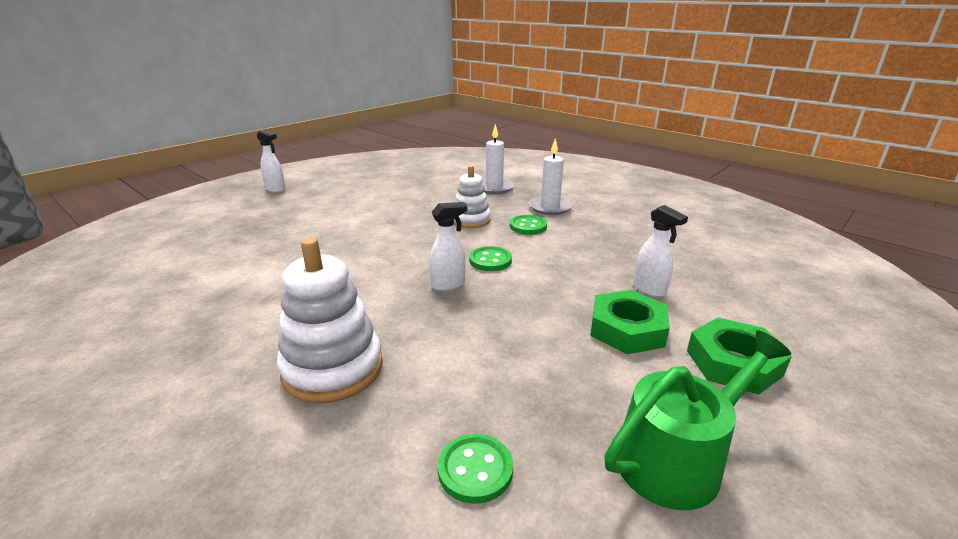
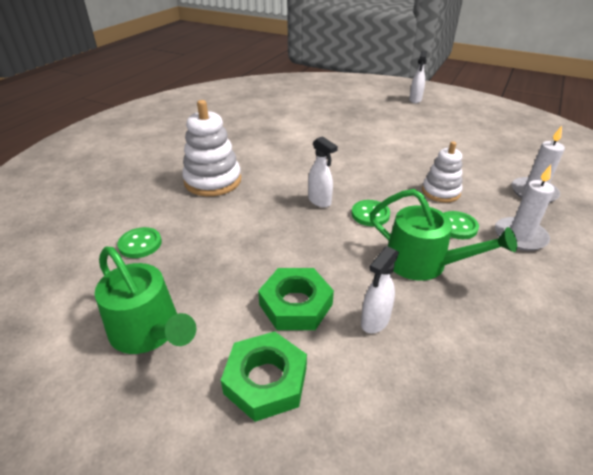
camera: 75 degrees right, 10 degrees up
none -> green watering can [370,189,517,281]

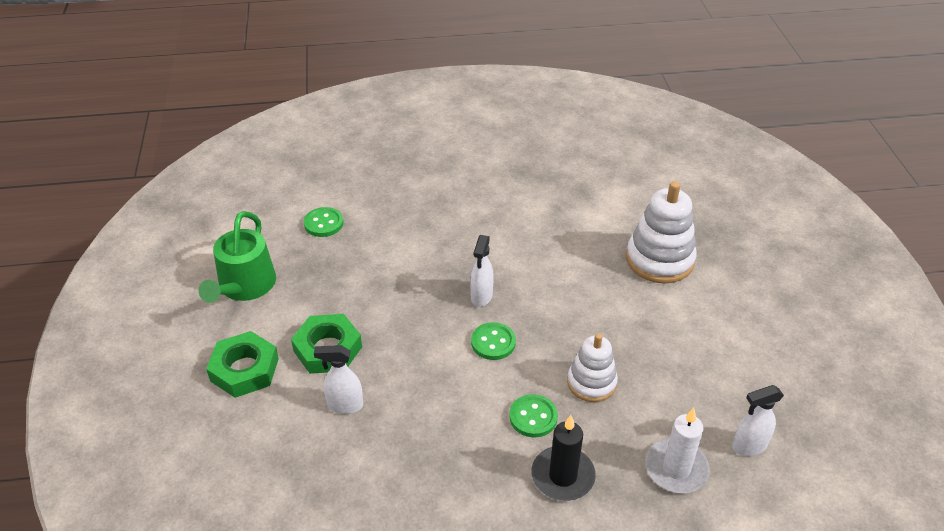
camera: 55 degrees right, 5 degrees up
white stacking toy [182,100,241,196] -> white stacking toy moved to [626,181,697,284]
green watering can [370,189,517,281] -> none
white spray bottle [409,51,427,103] -> white spray bottle moved to [732,385,784,456]
white candle [495,165,555,251] -> black candle [532,415,596,501]

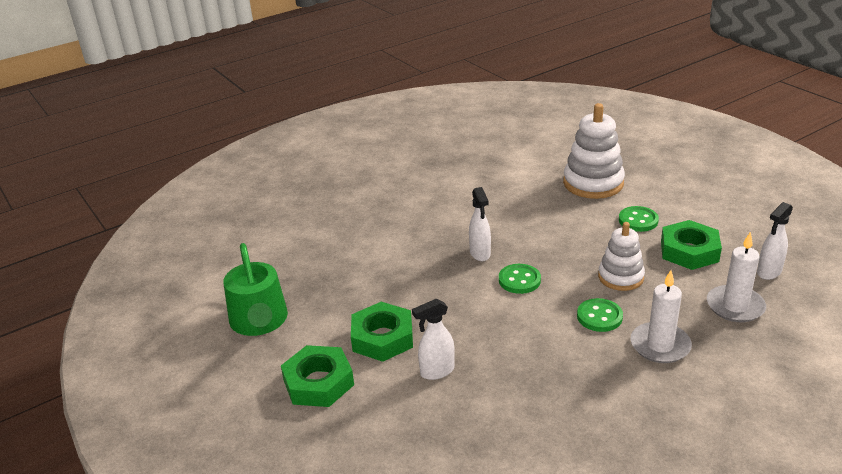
camera: 25 degrees left, 10 degrees down
green button [304,207,344,237] -> green button moved to [619,206,659,232]
black candle [532,415,596,501] -> white candle [630,270,692,363]
none -> green nut [661,220,722,270]

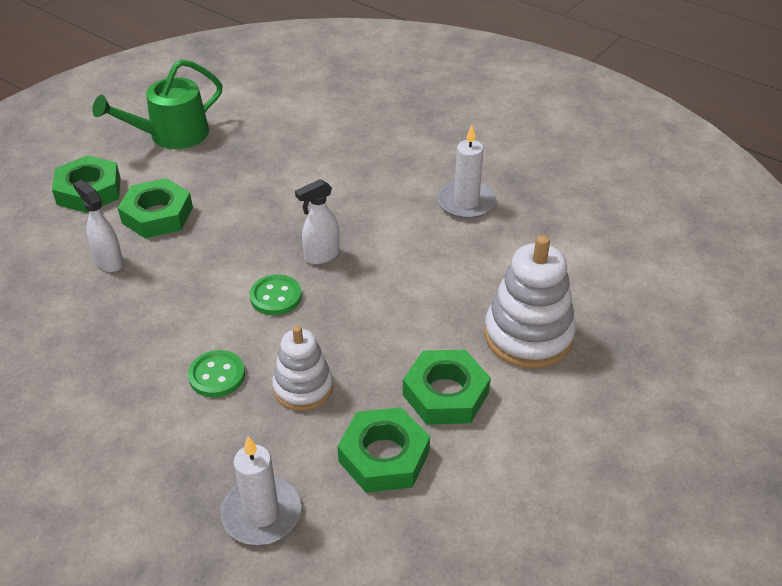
camera: 70 degrees right, 10 degrees up
green button [619,206,659,232] -> green nut [403,350,491,424]
white candle [630,270,692,363] -> white candle moved to [437,125,496,219]
white spray bottle [757,202,793,280] -> none

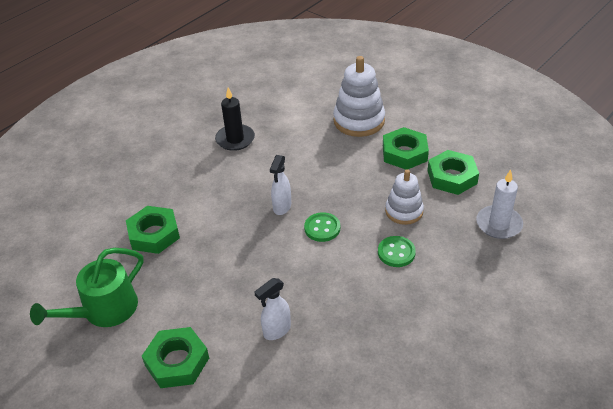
camera: 85 degrees left, 0 degrees up
green watering can [92,59,223,149] -> green watering can turned 75 degrees clockwise [30,248,143,327]
green nut [118,178,193,238] -> green nut moved to [126,206,180,254]
white spray bottle [295,179,339,264] -> white spray bottle turned 45 degrees clockwise [270,155,291,215]
white candle [437,125,496,219] -> black candle [215,88,255,151]

